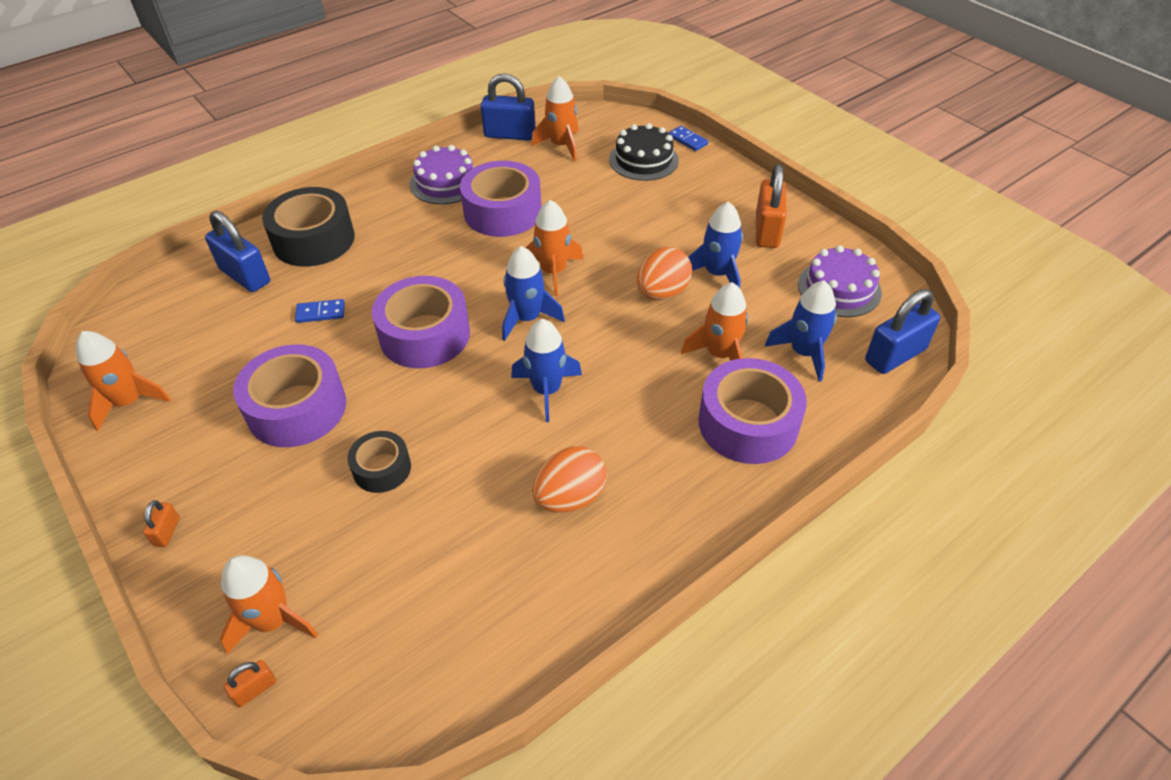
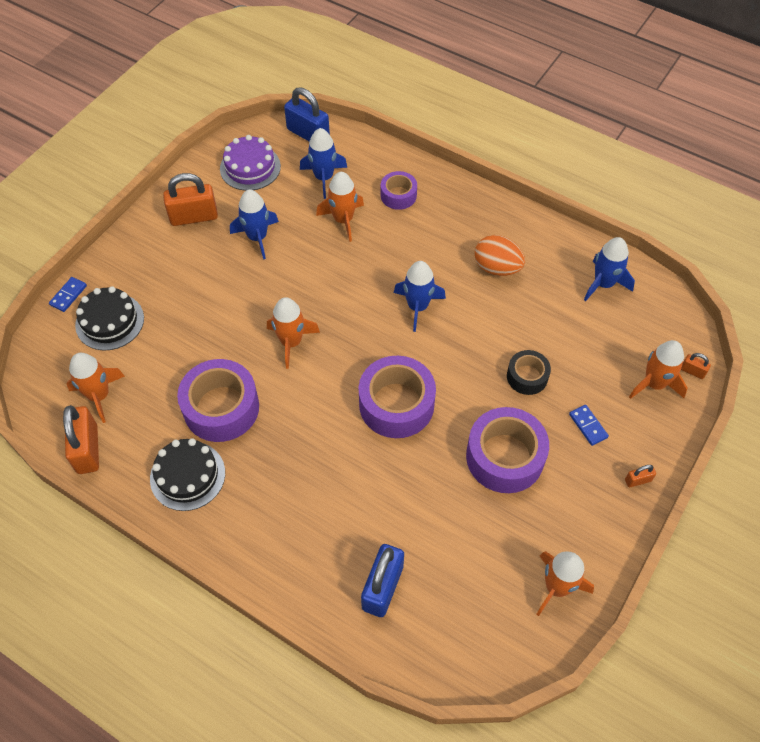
camera: 110 degrees left, 10 degrees up
black tape [262,187,355,267] -> none
blue domino [295,299,345,323] -> blue domino moved to [569,405,609,446]
purple cake [410,145,474,204] -> black cake [150,438,225,511]
blue padlock [481,73,536,141] -> orange padlock [63,405,99,474]
blue rocket [502,246,565,341] -> blue rocket moved to [584,237,635,301]
orange egg [636,247,692,300] -> none
purple tape [699,358,807,464] -> purple tape [381,171,417,210], size x0.56

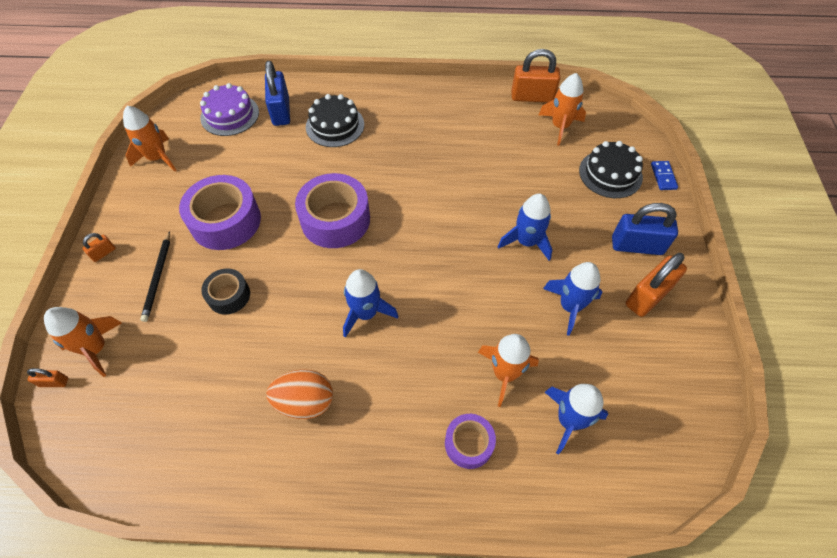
camera: 150 degrees right, 0 degrees up
orange padlock [63,405,99,474] -> orange padlock turned 45 degrees counterclockwise [511,49,560,102]
black cake [150,438,225,511] -> black cake moved to [306,94,364,147]
purple tape [177,359,259,442] -> none
purple cake [220,135,281,191] -> purple cake moved to [200,83,259,136]
orange rocket [267,297,320,369] -> none
blue padlock [284,87,330,142] -> blue padlock moved to [612,203,678,255]
blue domino [569,405,609,446] -> black pencil [141,231,170,322]
blue rocket [584,237,635,301] -> blue rocket moved to [498,194,552,261]

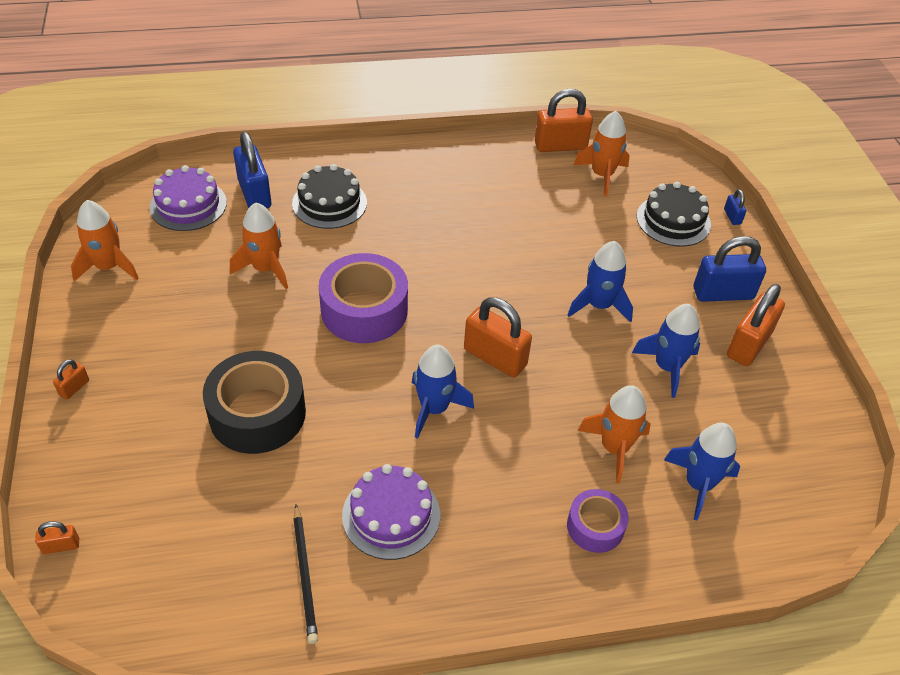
camera: 15 degrees left, 10 degrees down
orange rocket [44,307,122,377] -> orange rocket moved to [230,203,288,289]
black pencil [141,231,170,322] -> black pencil moved to [293,504,318,644]
purple tape [179,175,261,250] -> none
black tape [202,269,250,315] -> black tape [203,351,306,454], size x1.79
orange egg [266,369,333,419] -> purple cake [342,464,440,560]
blue domino [651,161,678,190] -> blue padlock [724,189,746,225]
none -> orange padlock [464,297,532,378]

